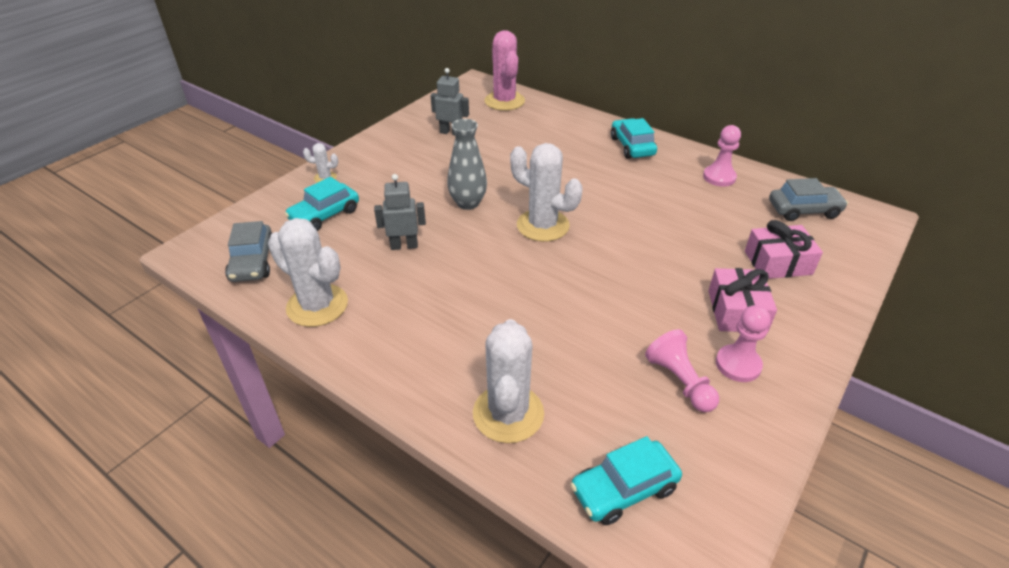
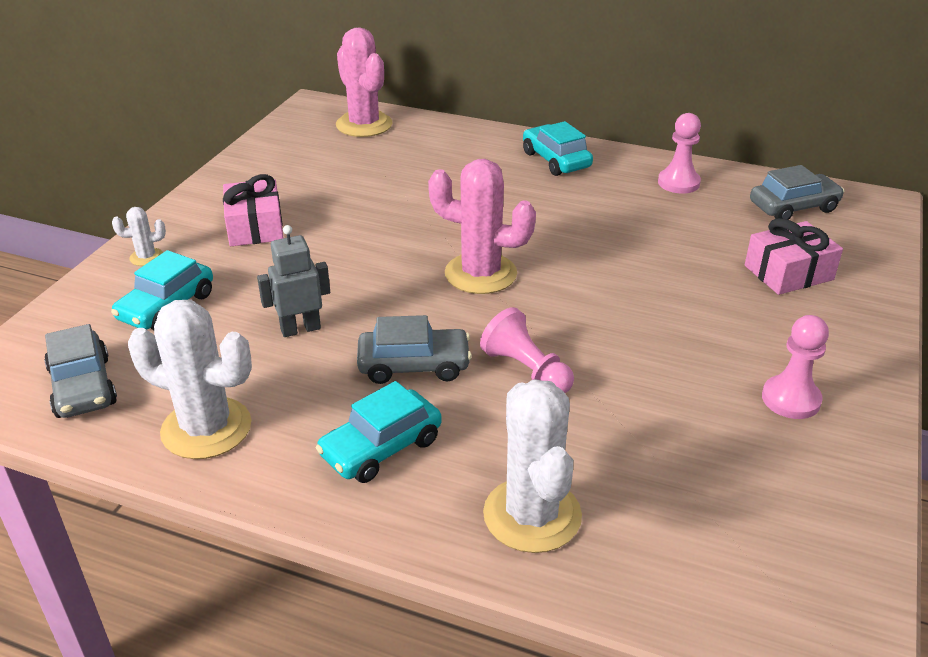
camera: 15 degrees left, 5 degrees down
grey robot [431,68,469,135] -> none
grey vase [447,119,487,210] -> none
white cactus [510,143,583,242] -> pink cactus [428,159,536,294]
turquoise car [570,436,682,525] -> turquoise car moved to [316,381,442,483]
pink pawn [645,329,719,412] -> pink pawn moved to [480,307,574,393]
pink gift [708,268,777,333] -> pink gift moved to [223,174,283,246]
none -> grey car [357,315,472,384]

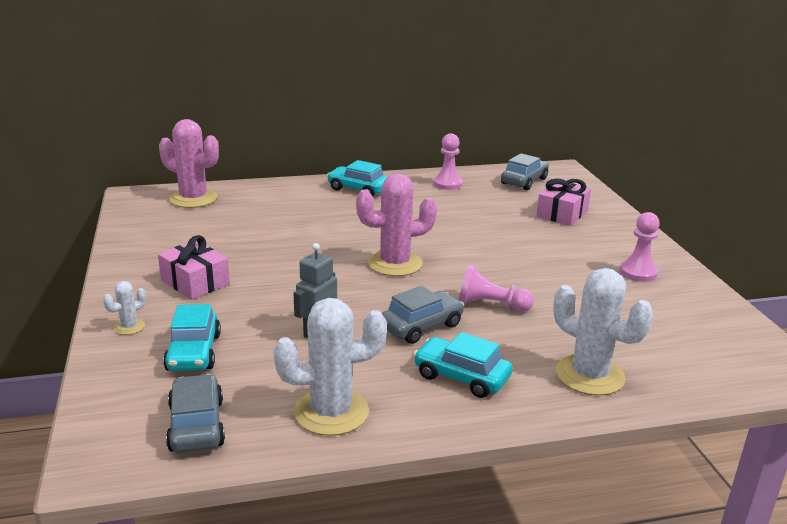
camera: 35 degrees left, 10 degrees down
grey car [44,324,117,418] -> grey car turned 135 degrees counterclockwise [166,374,225,453]
turquoise car [316,381,442,483] -> turquoise car turned 105 degrees clockwise [413,332,513,398]

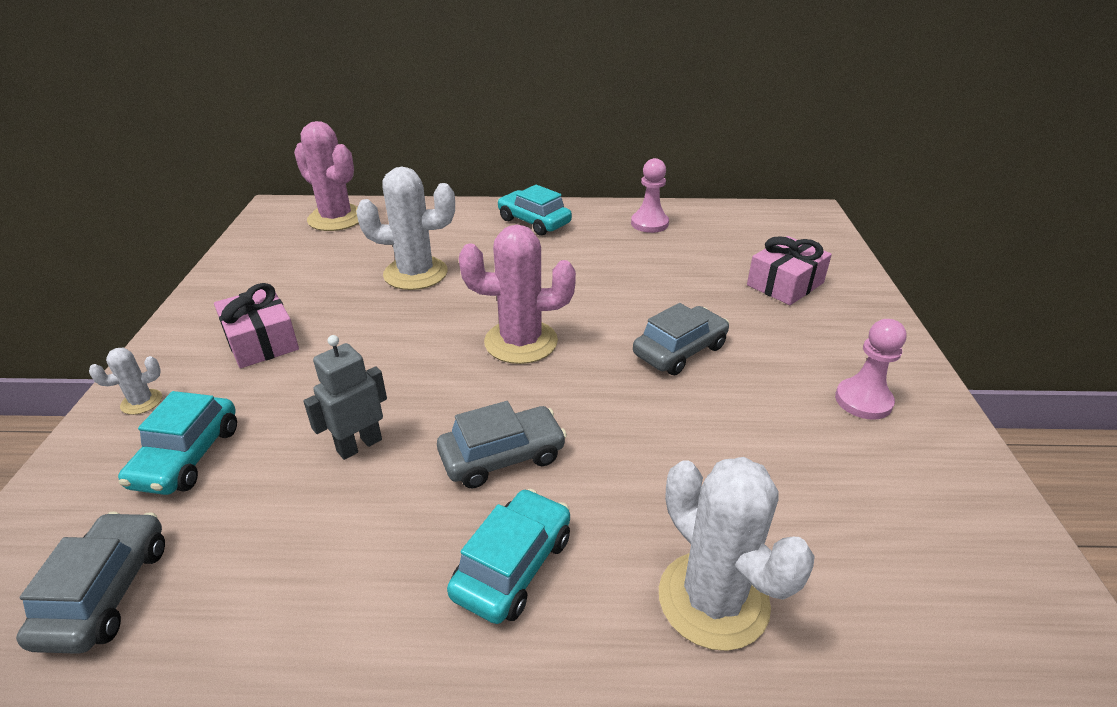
camera: 15 degrees right, 10 degrees up
white cactus [273,298,387,436] -> white cactus moved to [356,167,455,290]
turquoise car [413,332,513,398] -> turquoise car turned 75 degrees clockwise [447,489,570,624]
pink pawn [459,265,534,312] -> none
grey car [501,153,549,190] -> grey car moved to [633,303,729,375]

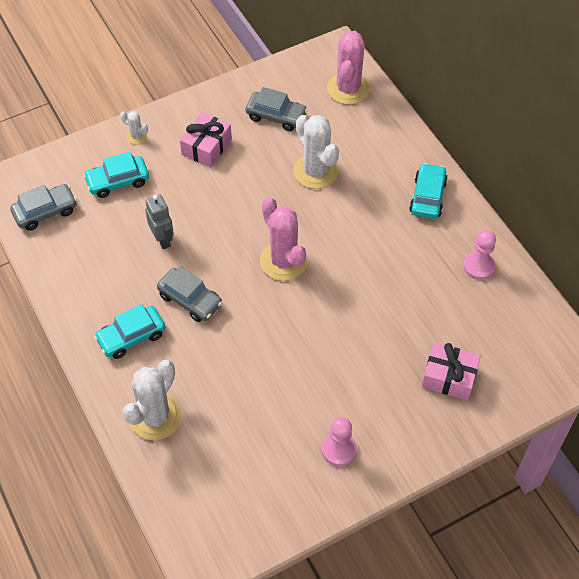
camera: 60 degrees right, 20 degrees up
grey robot [303,335,387,460] -> grey robot turned 45 degrees clockwise [145,195,174,249]
turquoise car [447,489,570,624] -> turquoise car turned 150 degrees clockwise [94,304,165,359]
grey car [633,303,729,375] -> grey car moved to [246,87,308,131]

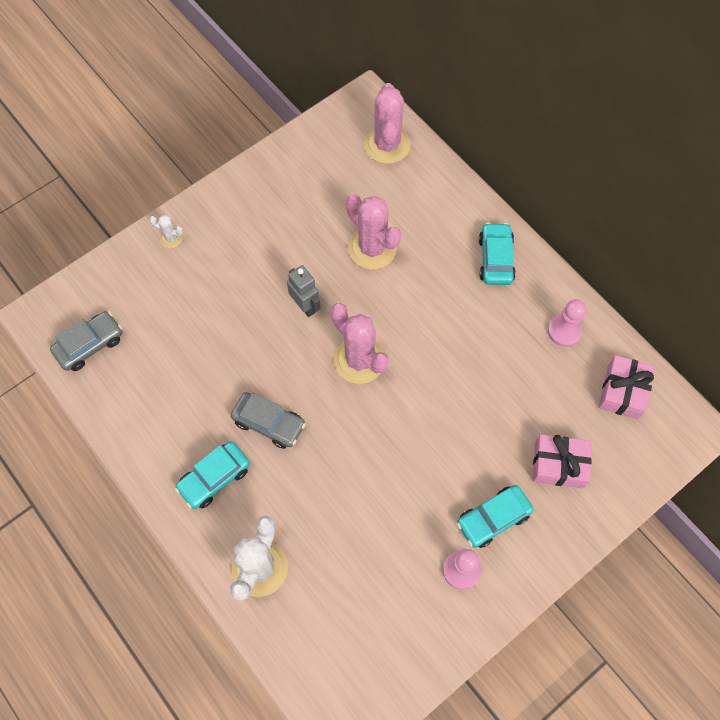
camera: 10 degrees left, 10 degrees up
turquoise car [83,152,149,198] -> turquoise car moved to [457,485,534,548]
grey robot [145,195,174,249] -> grey robot moved to [287,265,321,317]
pink gift [180,112,232,167] -> pink gift moved to [598,355,655,420]
grey car [246,87,308,131] -> none
white cactus [293,115,339,189] -> pink cactus [346,194,401,270]

